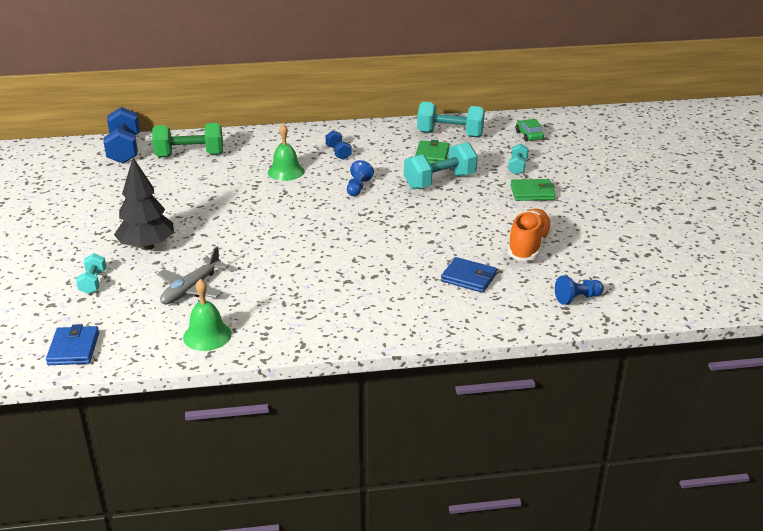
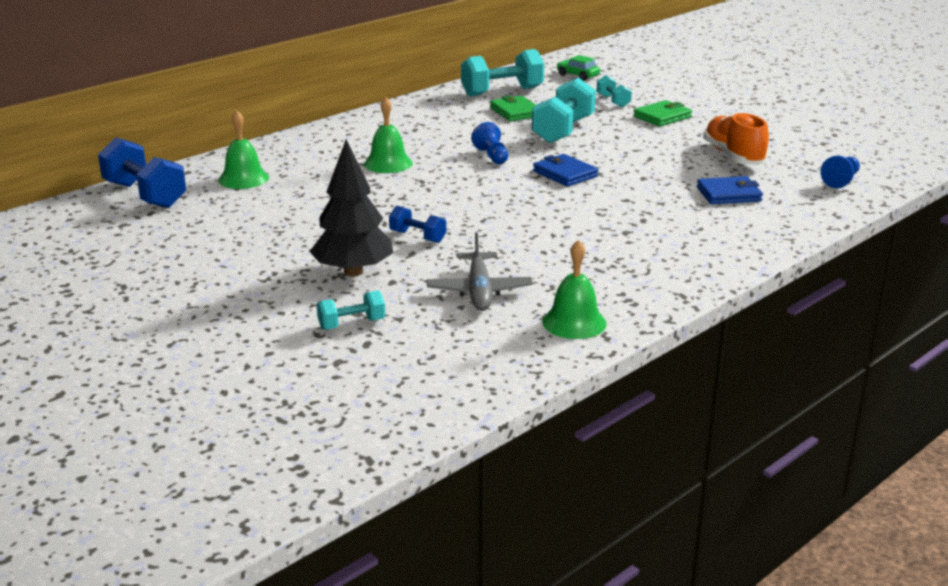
camera: 35 degrees left, 5 degrees down
blue wallet [46,324,99,365] -> blue wallet moved to [533,154,598,187]
turquoise dumbbell [76,253,106,294] -> turquoise dumbbell turned 75 degrees counterclockwise [317,290,385,330]
green dumbbell [152,123,223,157] -> green bell [218,111,269,189]
blue dumbbell [326,130,352,160] -> blue dumbbell moved to [389,206,446,243]

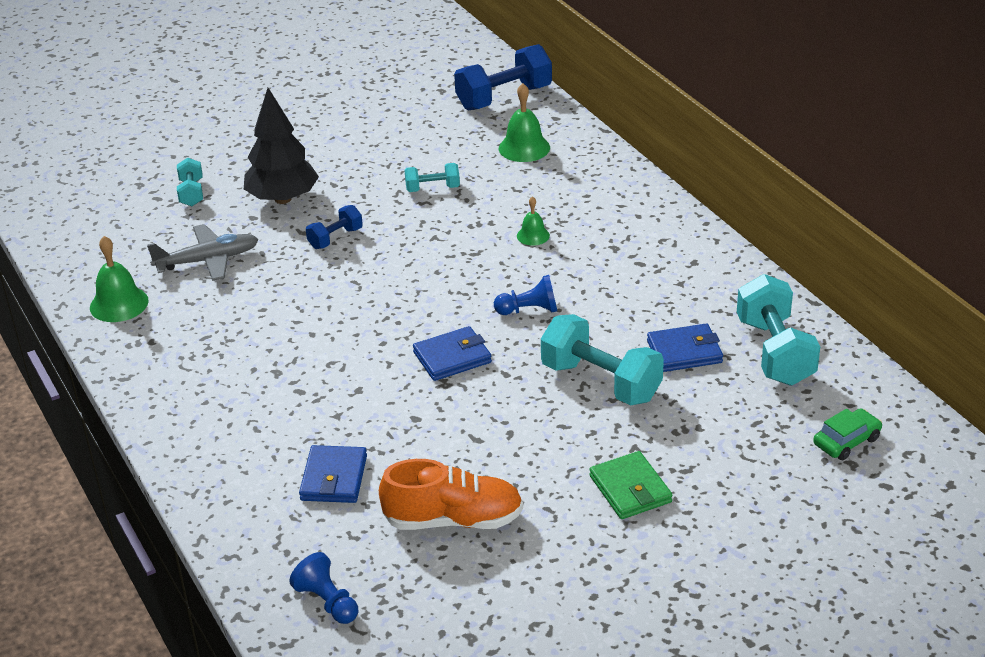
camera: 105 degrees right, 10 degrees up
green bell [364,97,413,173] -> green bell [517,196,550,245], size x0.59
grey plane [427,232,533,311] -> grey plane turned 150 degrees clockwise [147,224,259,281]
green wallet [490,95,536,121] -> blue wallet [647,324,723,372]
turquoise dumbbell [596,75,632,108] -> turquoise dumbbell moved to [405,163,460,192]

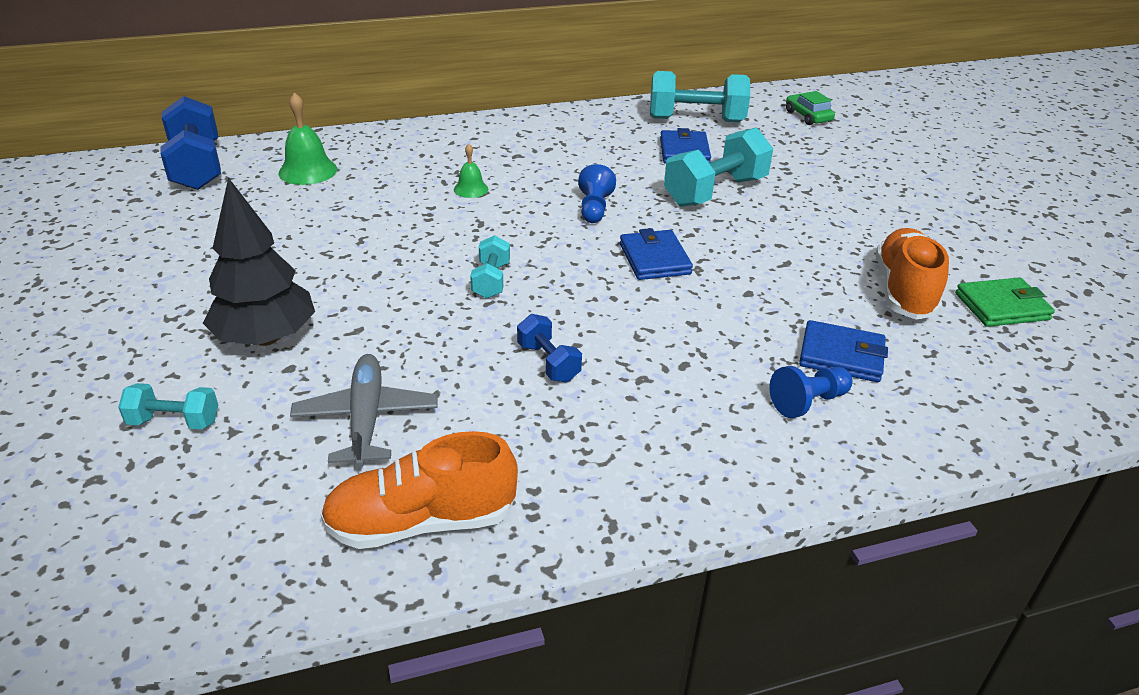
camera: 80 degrees left, 0 degrees up
green bell [90,236,149,322] -> orange shoe [320,431,518,549]
blue pawn [289,552,358,624] -> blue pawn moved to [770,366,853,418]
blue dumbbell [306,205,363,249] -> blue dumbbell moved to [517,314,582,382]
turquoise dumbbell [405,163,460,192] -> turquoise dumbbell moved to [470,235,510,298]
green wallet [589,451,672,519] -> green wallet moved to [955,277,1055,327]

